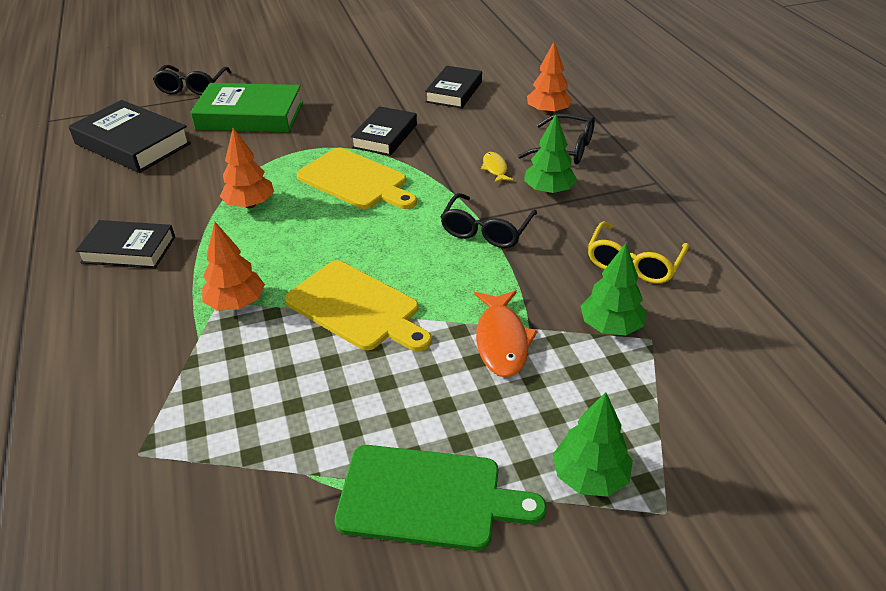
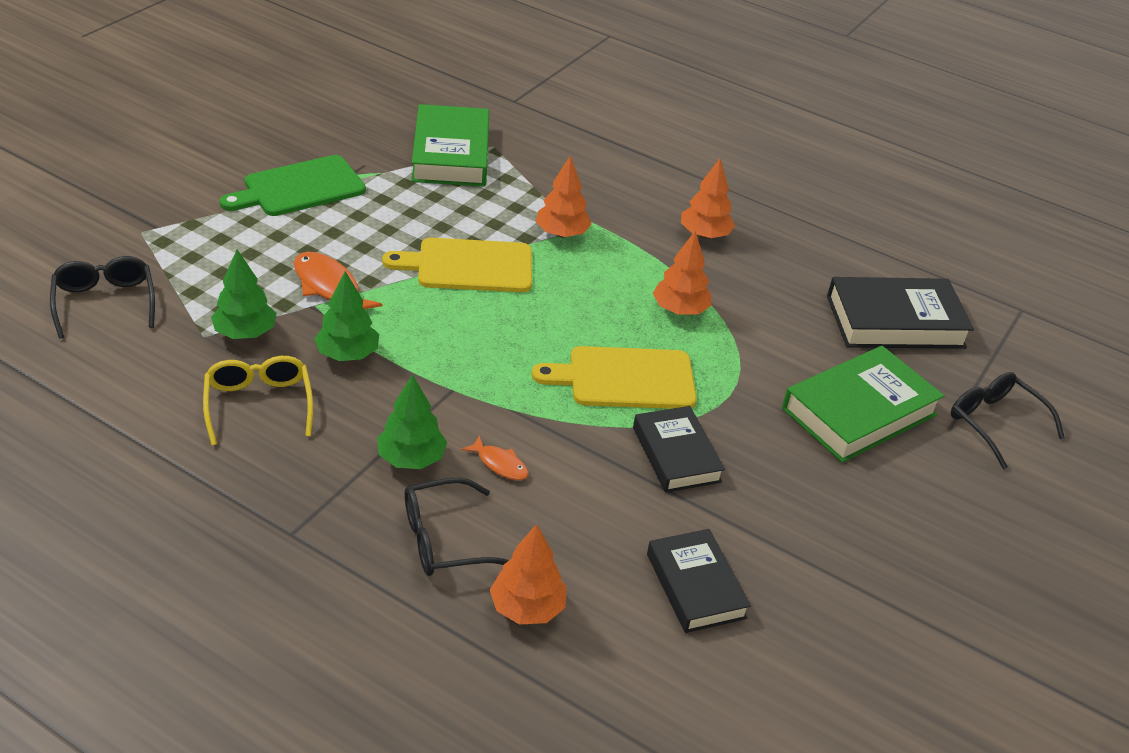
camera: 135 degrees right, 0 degrees up
black book [75,220,175,269] -> orange tree [681,159,735,239]
black glasses [440,193,537,248] -> black glasses moved to [50,256,155,339]
yellow fish [481,152,513,183] -> orange fish [462,436,529,480]
green tree [553,392,633,497] -> green tree moved to [314,271,379,361]
none -> green book [411,104,489,186]

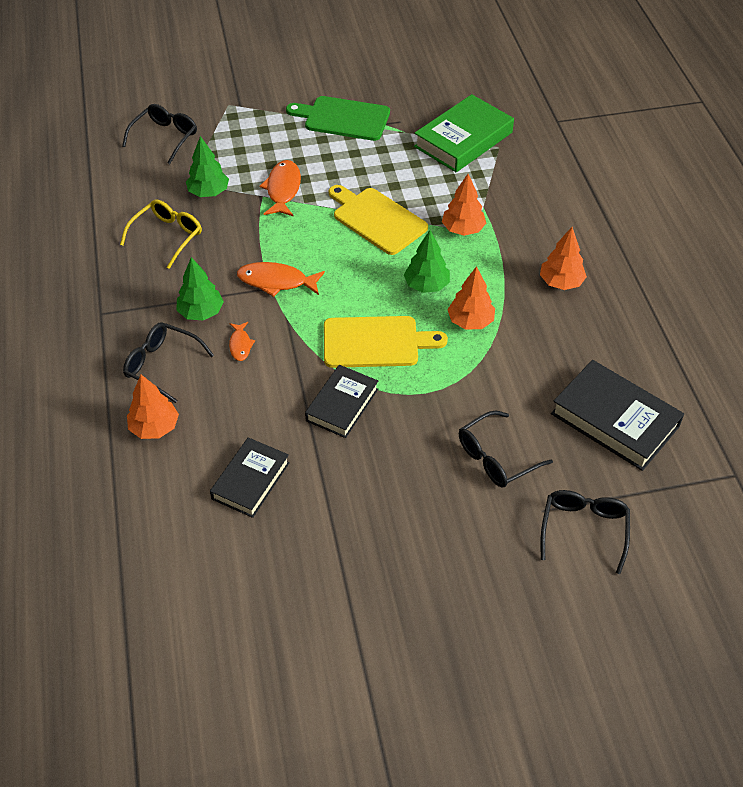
camera: 50 degrees right, 10 degrees up
green tree [314,271,379,361] -> green tree moved to [404,230,450,293]
yellow cutting board [531,346,697,409] -> yellow cutting board turned 135 degrees clockwise [324,316,448,368]
green book [782,346,944,463] -> black glasses [459,411,553,488]
none -> orange fish [237,262,325,297]

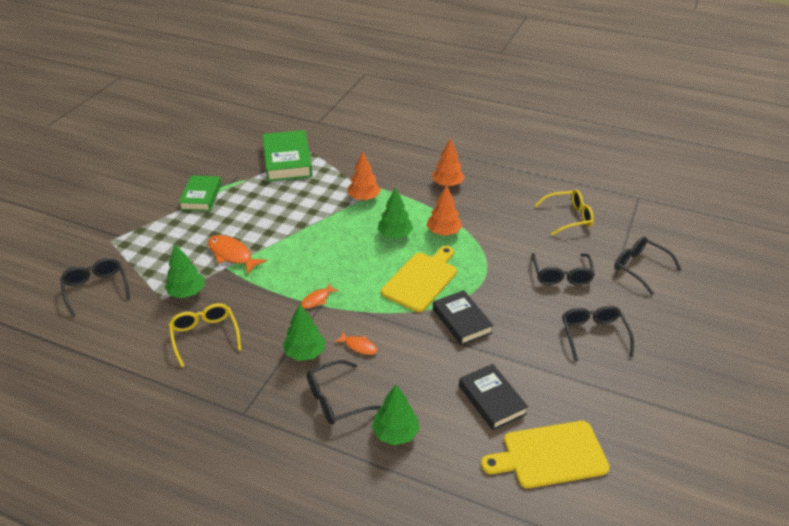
camera: 55 degrees left, 10 degrees down
orange tree [127,375,179,439] -> green tree [372,385,419,446]
orange fish [237,262,325,297] -> orange fish [301,284,339,308], size x0.57
green cutting board [286,96,390,141] -> green book [179,175,221,211]
yellow cutting board [329,185,428,255] -> yellow cutting board moved to [481,421,610,488]
black book [551,360,684,471] -> yellow glasses [534,189,594,236]
none -> black glasses [562,306,634,362]

